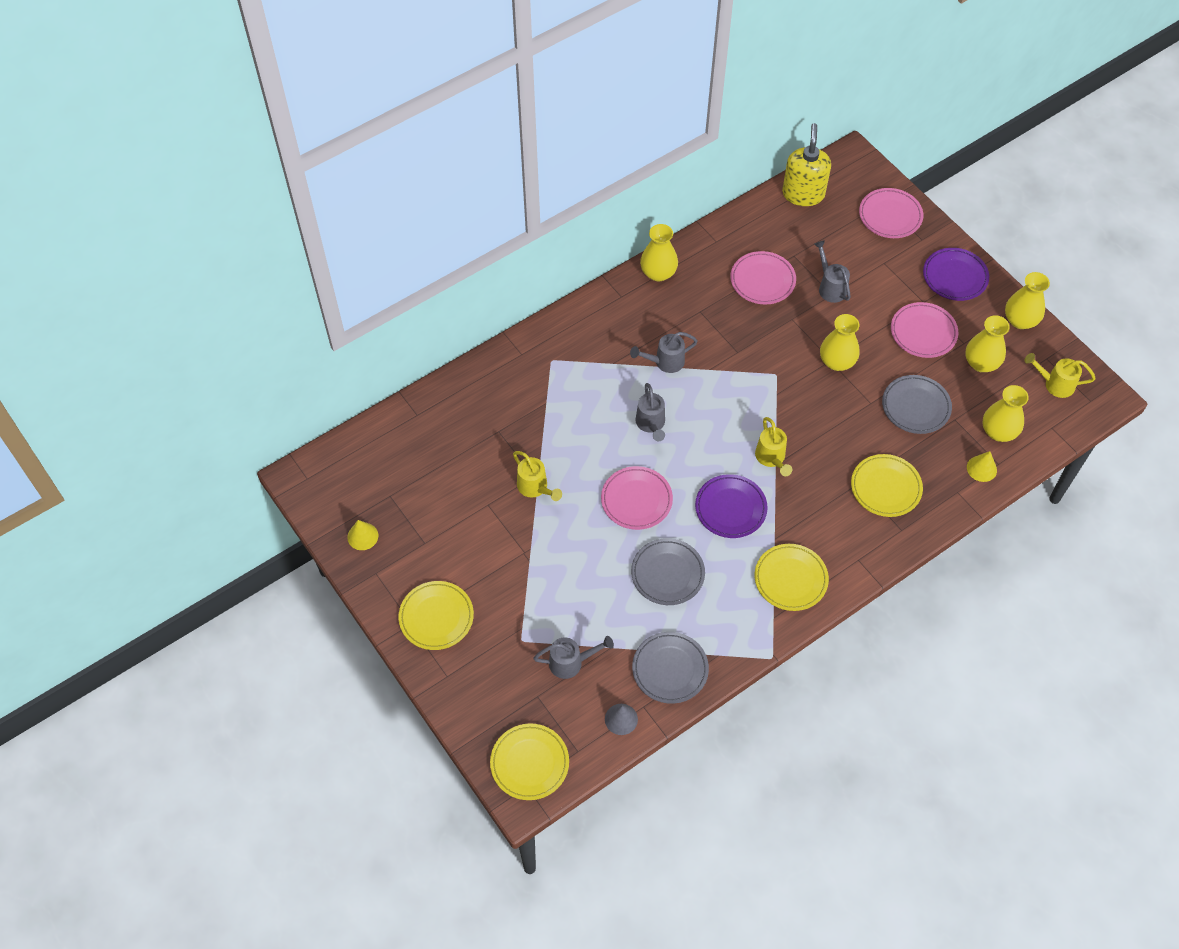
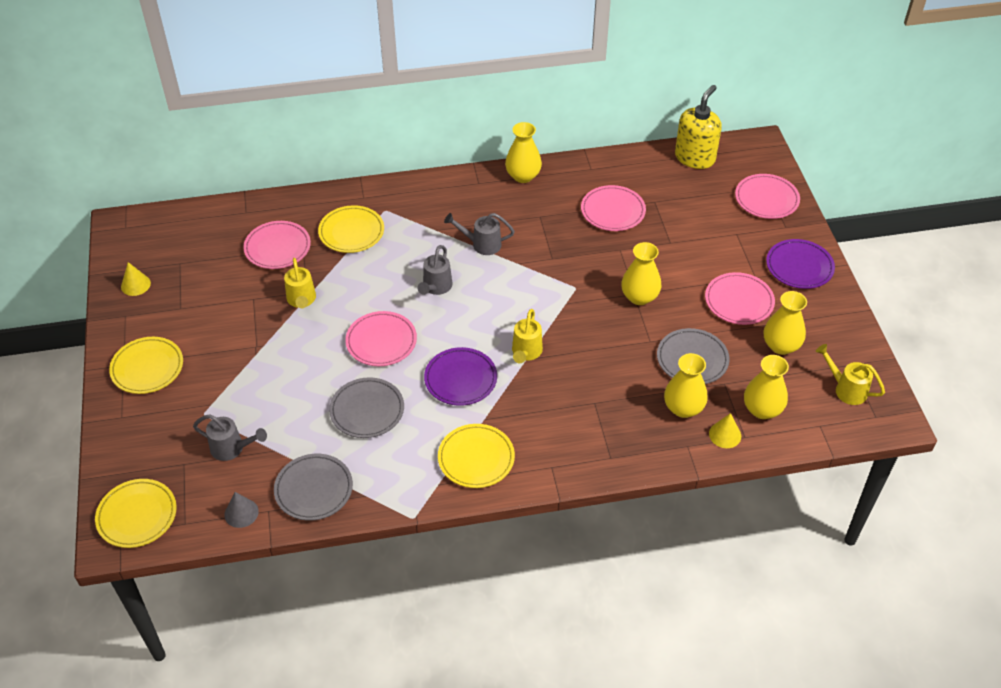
camera: 25 degrees right, 10 degrees down
grey watering can [814,240,851,303] -> none
yellow plate [851,454,923,517] -> yellow plate moved to [318,205,384,253]
yellow vase [1005,272,1050,329] -> yellow vase moved to [664,353,708,418]
none -> pink plate [243,221,311,269]

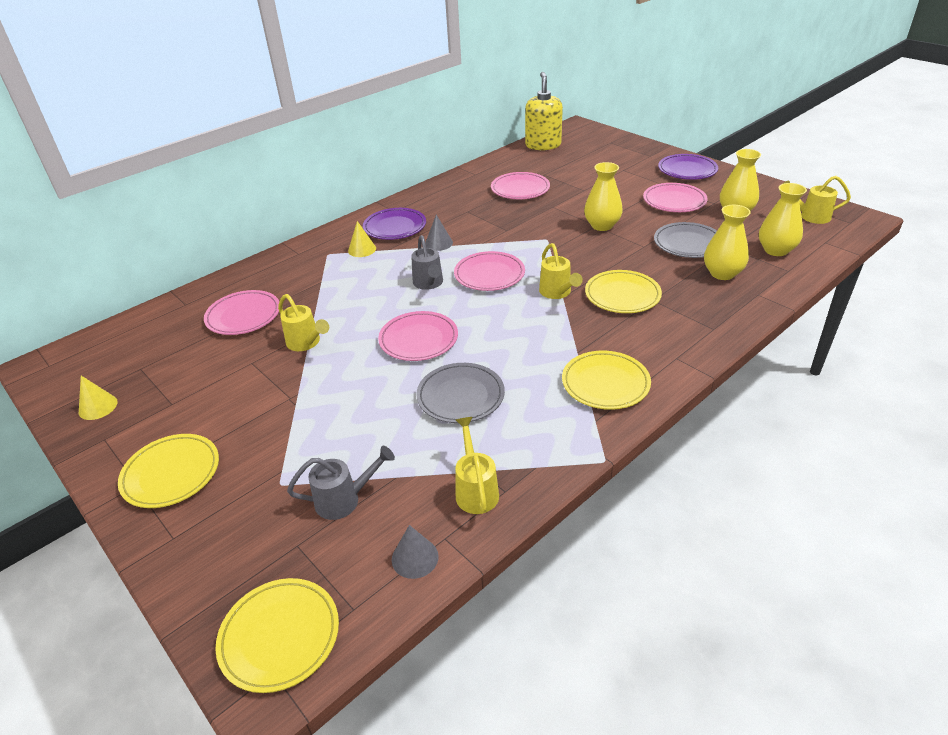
camera: 30 degrees left, 10 degrees down
grey plate [274,454,353,521] -> yellow watering can [455,417,499,514]
yellow plate [318,205,384,253] -> yellow plate moved to [585,270,662,313]
purple plate [424,347,497,406] -> purple plate moved to [363,208,426,240]
grey watering can [444,213,515,255] -> grey cone [425,215,453,251]
yellow vase [505,122,542,183] -> none
yellow cone [709,413,741,448] -> yellow cone moved to [348,221,376,257]
pink plate [735,174,800,219] -> pink plate moved to [454,251,525,291]

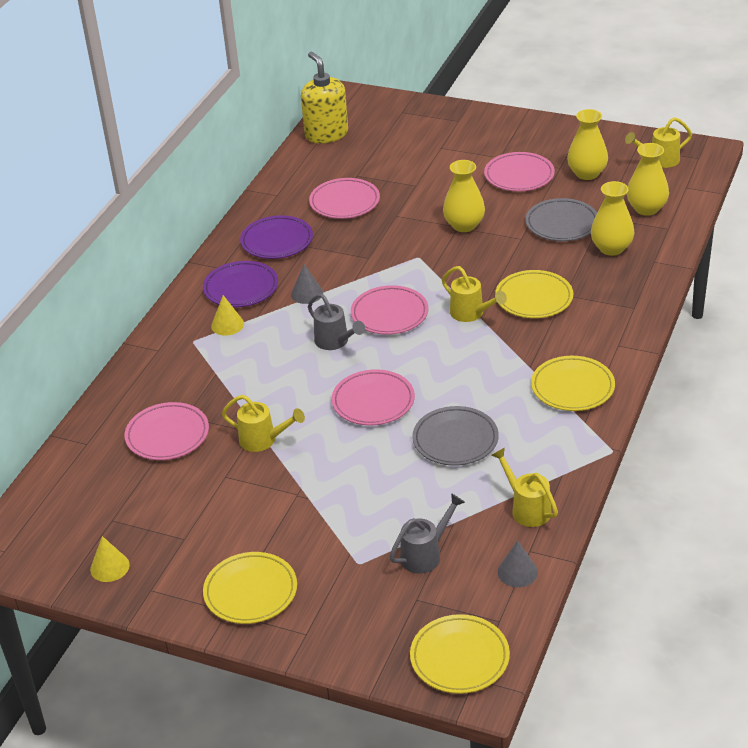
camera: 25 degrees left, 0 degrees up
purple plate [658,154,718,180] -> purple plate moved to [240,215,313,259]

